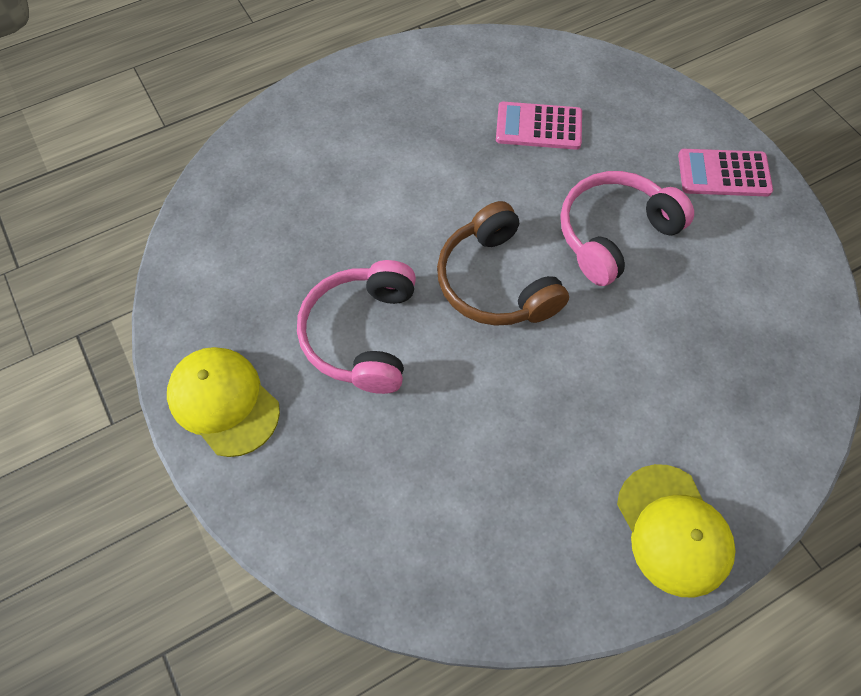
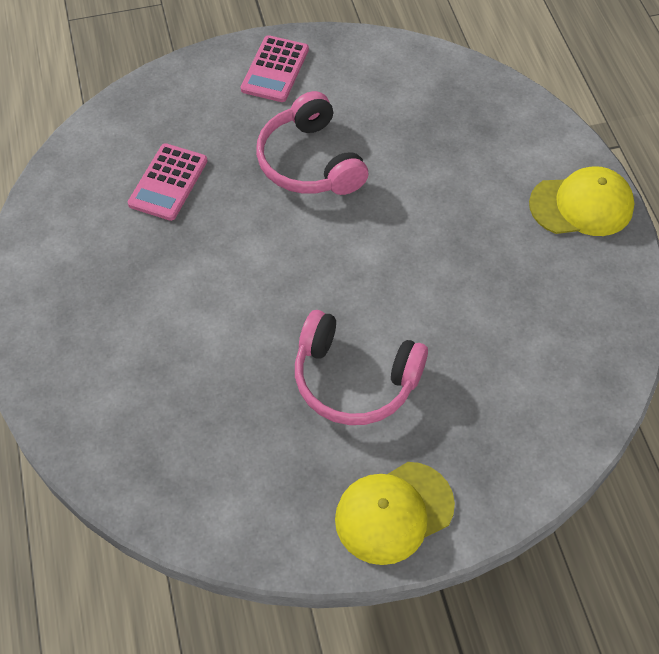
camera: 75 degrees left, 5 degrees down
brown headphones [437,201,569,326] -> none

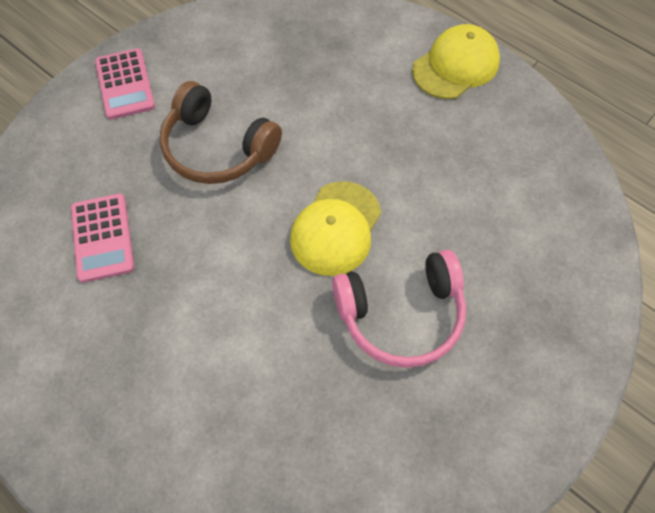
camera: 35 degrees left, 5 degrees up
pink headphones [256,91,368,195] -> brown headphones [160,81,282,184]
yellow cap [335,462,455,565] -> yellow cap moved to [290,181,381,276]

